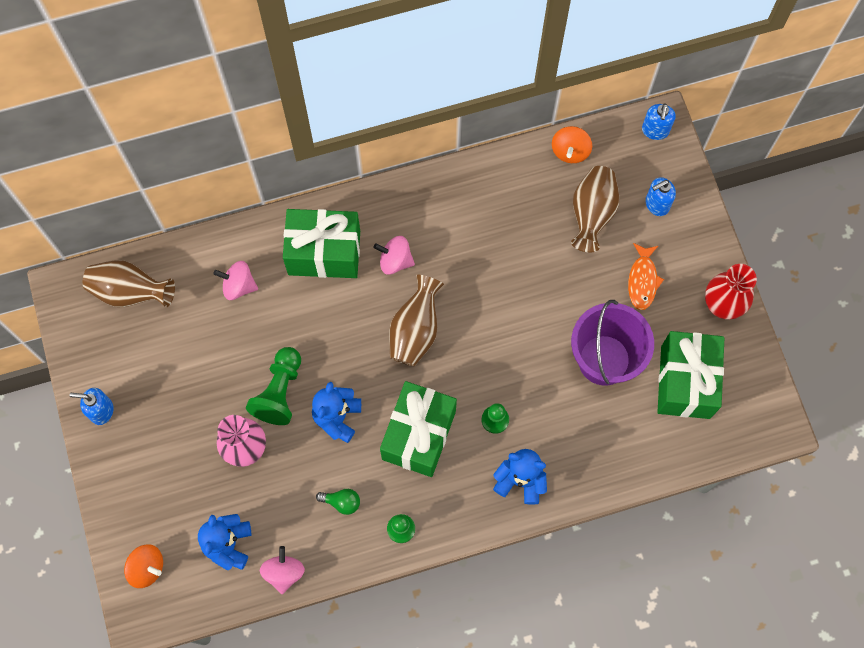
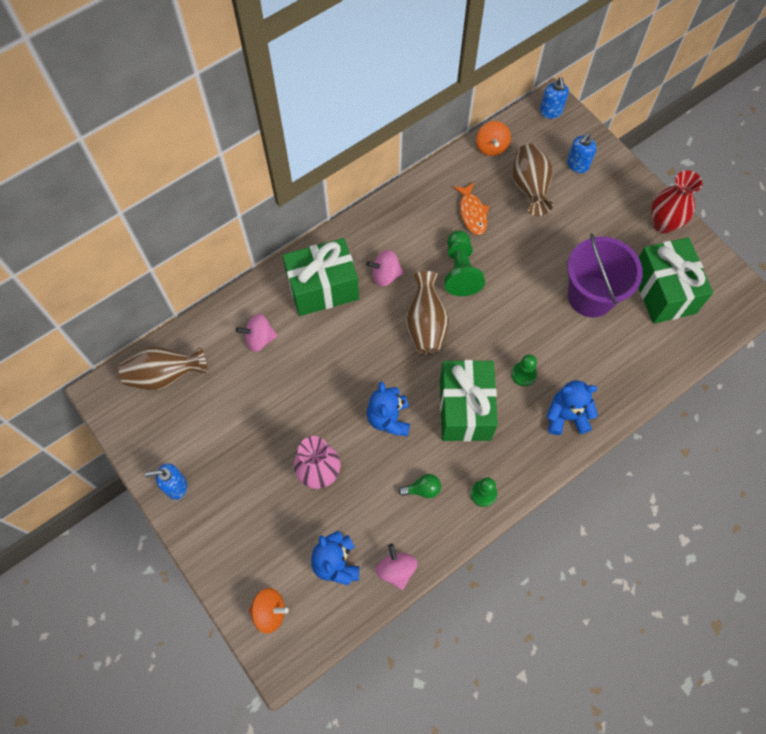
camera: 20 degrees left, 5 degrees down
green pawn [246,347,301,425] -> green pawn moved to [444,230,485,296]
orange fish [628,243,664,310] -> orange fish moved to [454,182,489,235]

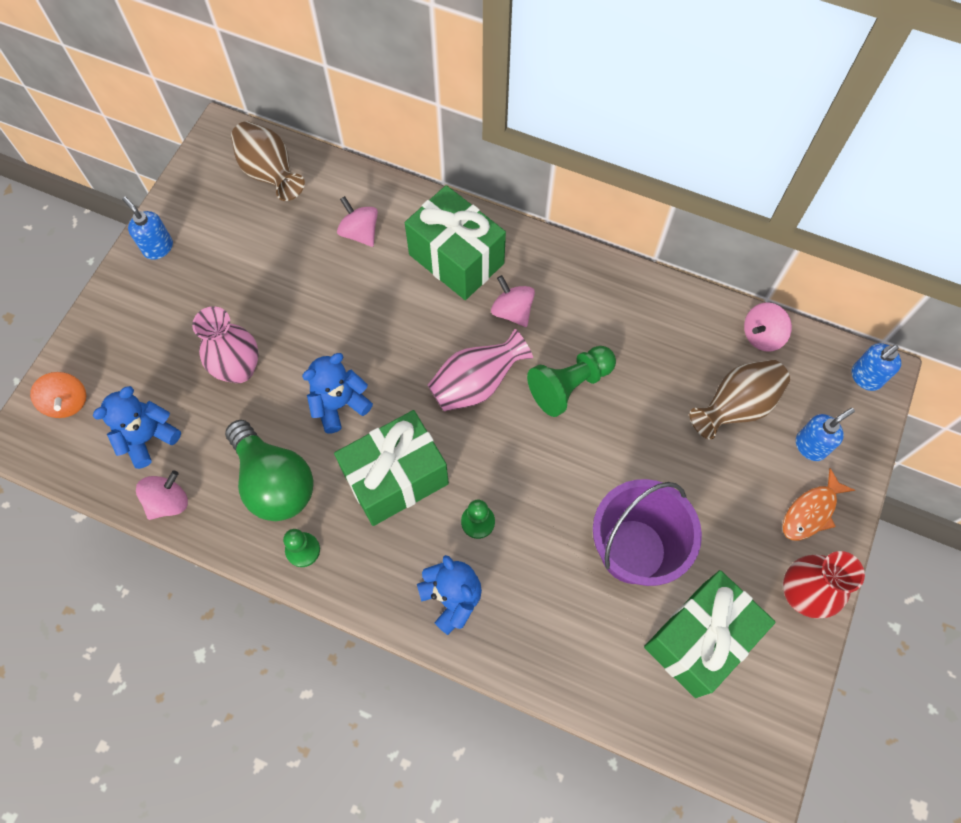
camera: 60 degrees right, 0 degrees up
green light bulb [398,474,441,498] -> green light bulb [225,420,314,521], size x2.32
brown vase [406,271,449,355] -> pink vase [428,329,533,411]
orange fish [454,182,489,235] -> orange fish moved to [783,468,855,541]
orange spinning top [476,121,511,156] -> pink spinning top [744,303,792,352]
blue soap dispenser [567,133,596,173] -> blue soap dispenser turned 135 degrees clockwise [796,408,855,461]

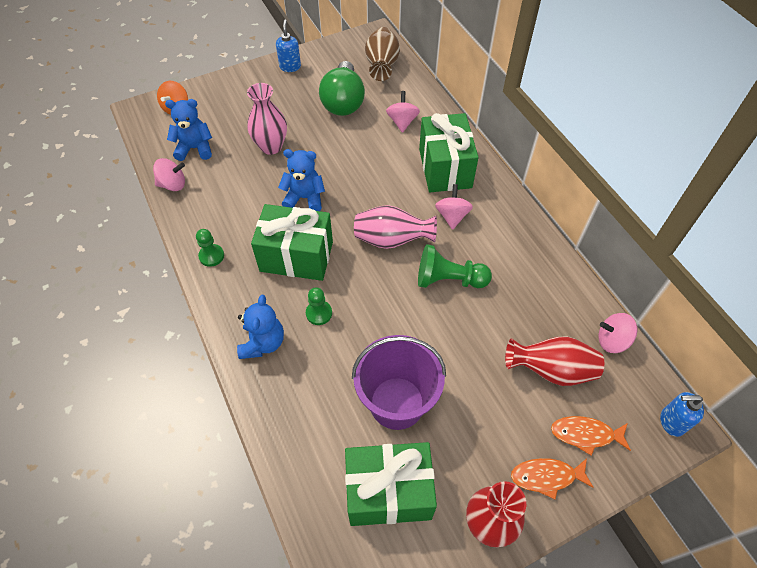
camera: 40 degrees right, 10 degrees down
green light bulb [225,420,314,521] -> green light bulb moved to [319,61,365,116]
brown vase [690,360,790,440] -> red vase [505,336,604,386]
blue soap dispenser [796,408,855,461] -> orange fish [551,416,631,456]

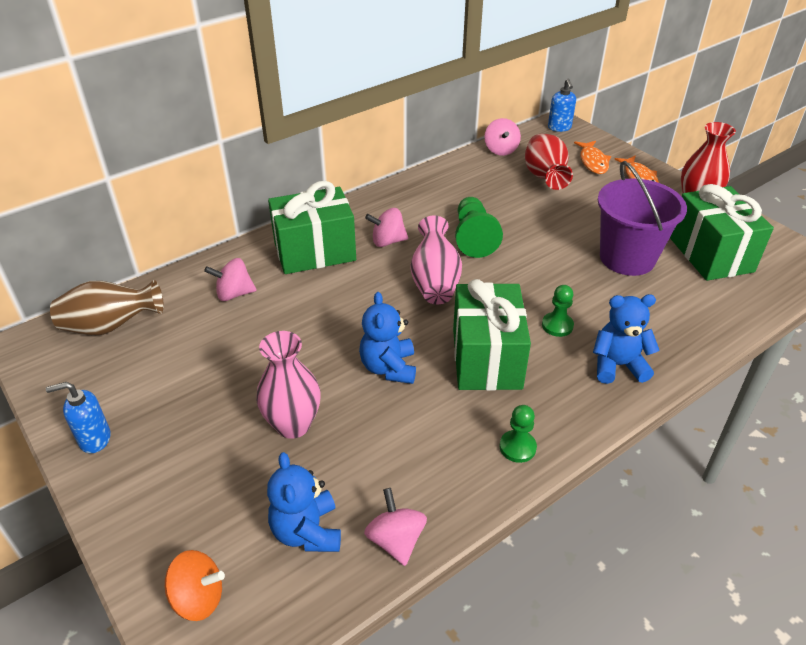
camera: 100 degrees left, 15 degrees down
green light bulb [319,61,365,116] -> none

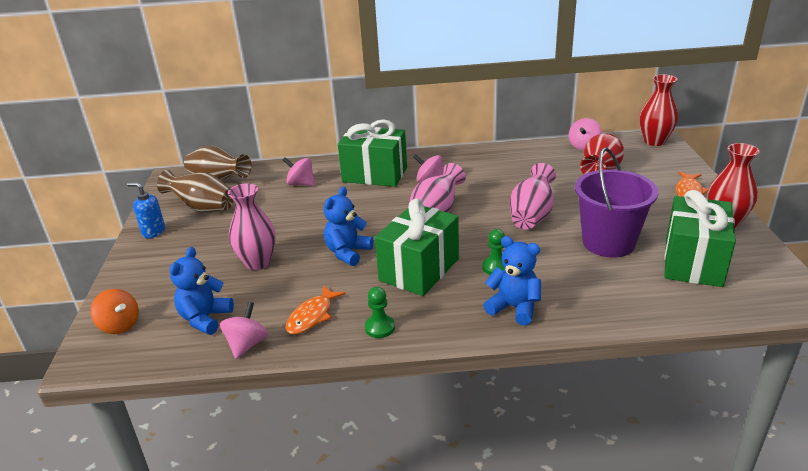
camera: 35 degrees right, 10 degrees down
green pawn [455,197,503,258] -> none
blue soap dispenser [548,79,576,132] -> red vase [639,74,678,146]
orange fish [574,141,611,174] -> orange fish moved to [285,286,345,334]
none -> brown vase [157,170,234,213]
none -> pink vase [510,163,556,229]

